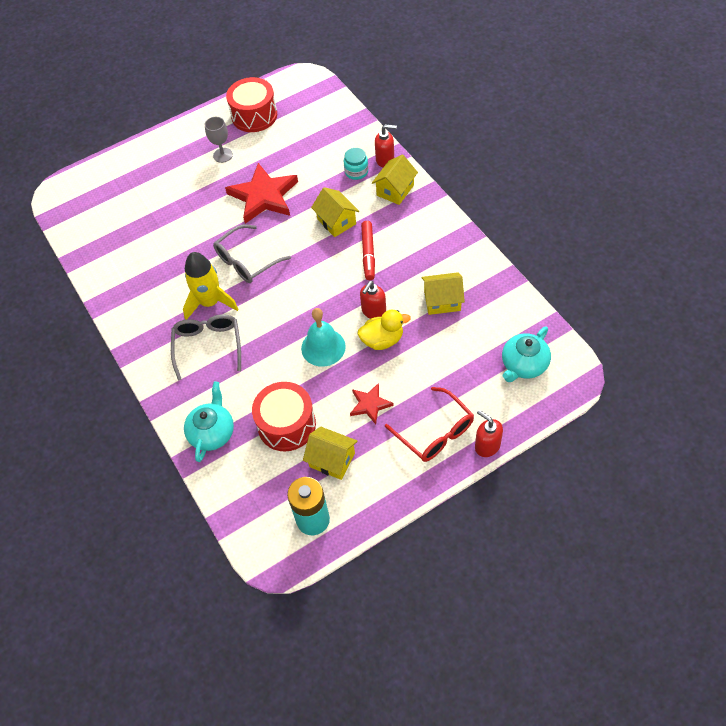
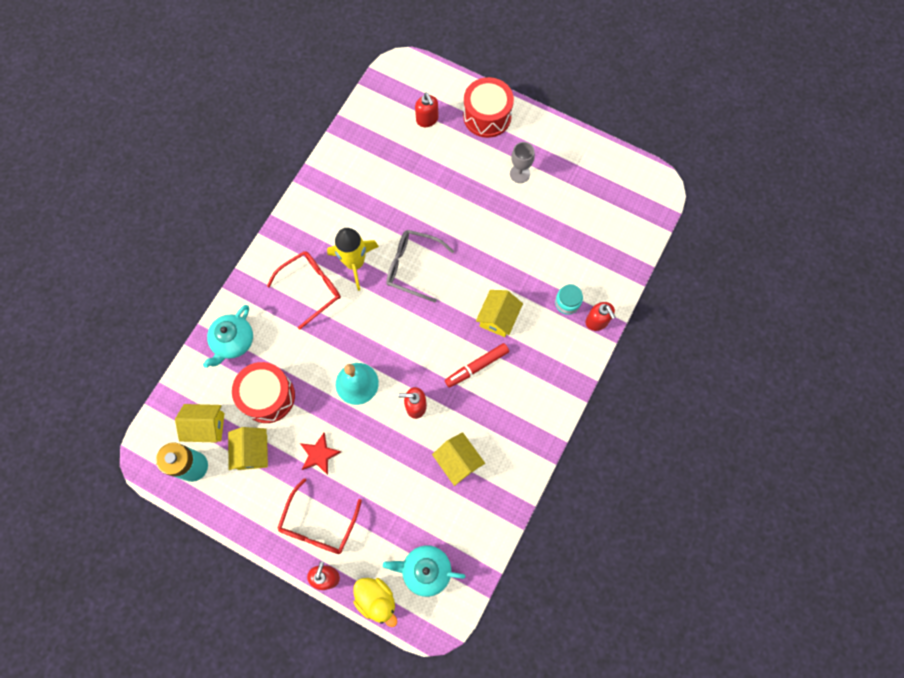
camera: 55 degrees right, 15 degrees up
grey glasses [171,314,241,381] -> red glasses [267,251,341,329]
turquoise teapot [184,382,234,462] -> turquoise teapot turned 135 degrees clockwise [203,305,253,368]
red star [225,163,298,223] -> none
red drum [226,77,277,132] -> red drum moved to [463,77,514,138]
yellow duck [358,310,411,350] -> yellow duck moved to [353,578,397,627]
yellow house [372,155,418,205] -> yellow house moved to [175,404,225,443]
none -> red soap dispenser [415,93,439,127]

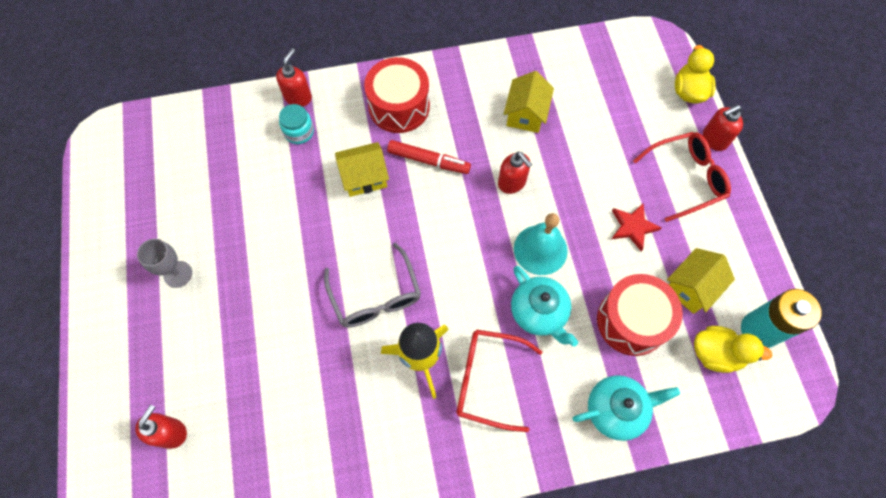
camera: 130 degrees left, 5 degrees down
yellow house [175,404,225,443] -> yellow duck [694,326,772,373]
turquoise teapot [383,545,466,597] -> turquoise teapot moved to [511,266,578,346]
red drum [463,77,514,138] -> red drum moved to [364,57,430,133]

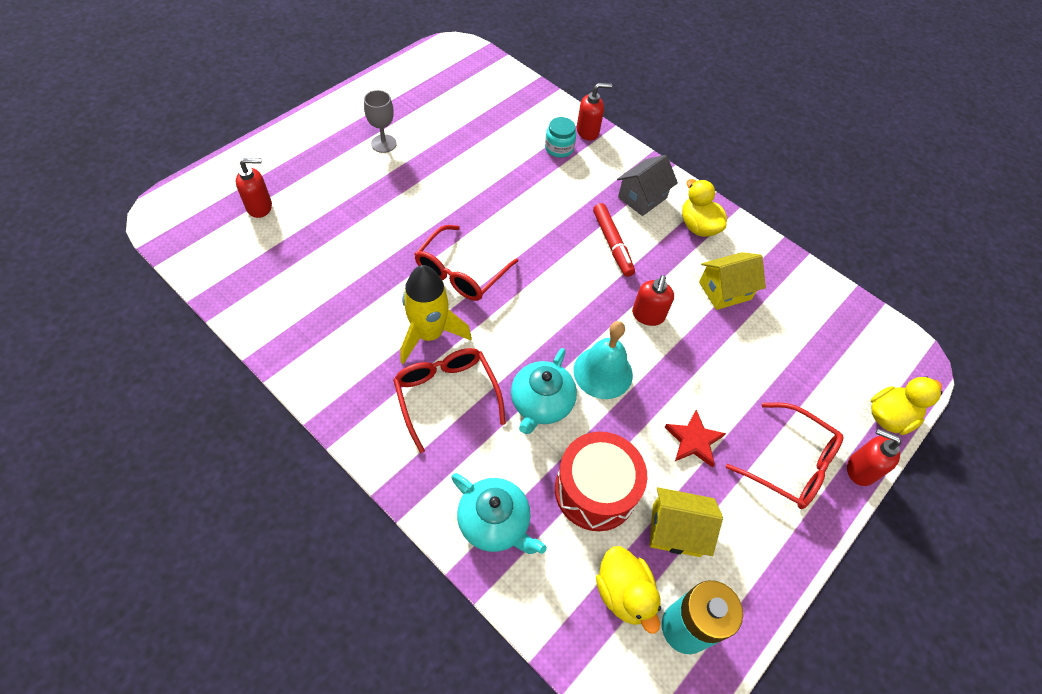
camera: 50 degrees right, 10 degrees down
grey glasses [324,243,421,328] -> red glasses [415,225,518,301]
yellow house [335,142,389,197] -> none
red drum [364,57,430,133] -> grey house [617,155,678,216]
none -> yellow duck [682,179,727,237]

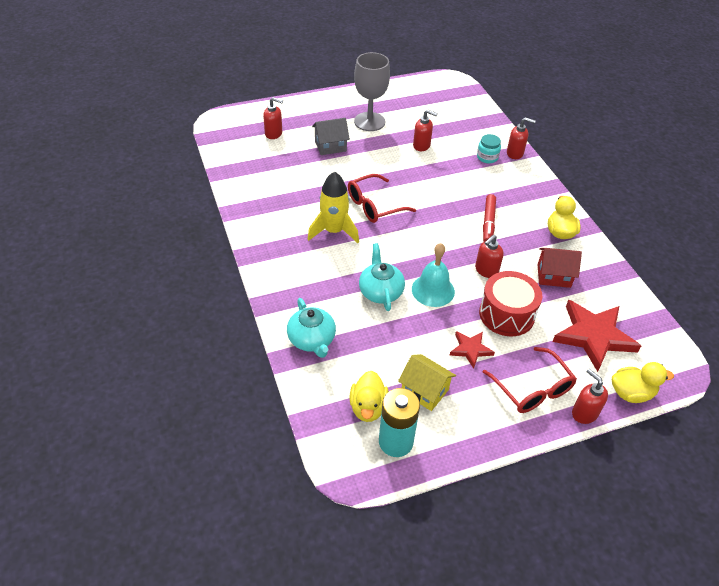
camera: 30 degrees right, 10 degrees down
grey goblet [364,90,397,153] -> grey goblet [354,52,390,131], size x1.77
red glasses [393,348,506,453] -> none
turquoise teapot [511,348,577,434] -> turquoise teapot turned 120 degrees clockwise [359,243,405,311]
red drum [555,432,647,531] -> red drum moved to [479,271,542,336]
grey house [617,155,678,216] -> grey house moved to [312,118,350,155]
yellow house [699,252,766,310] -> red house [538,248,582,288]
none -> red soap dispenser [413,110,438,151]
none -> red star [552,300,641,372]

